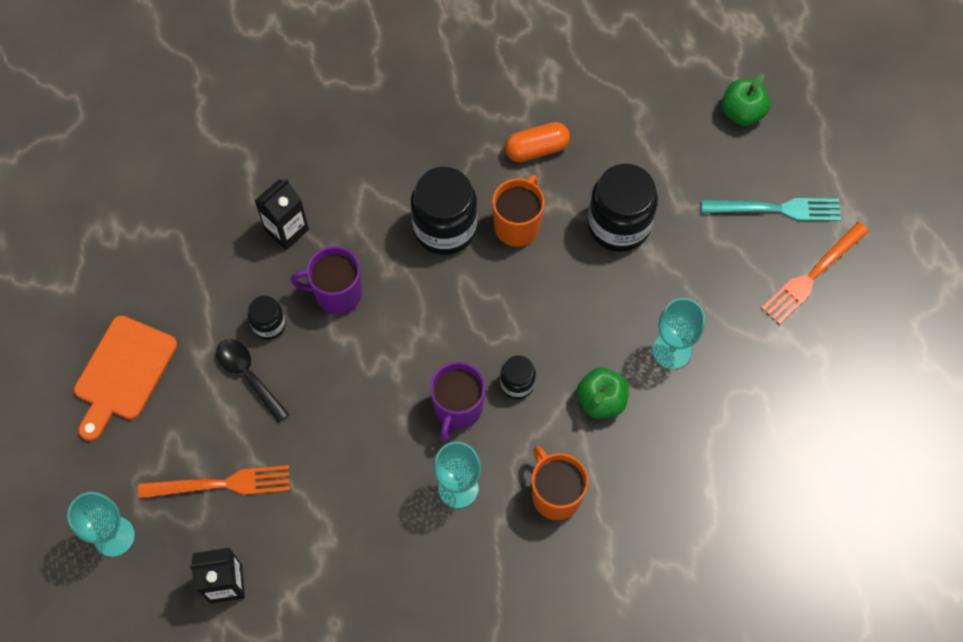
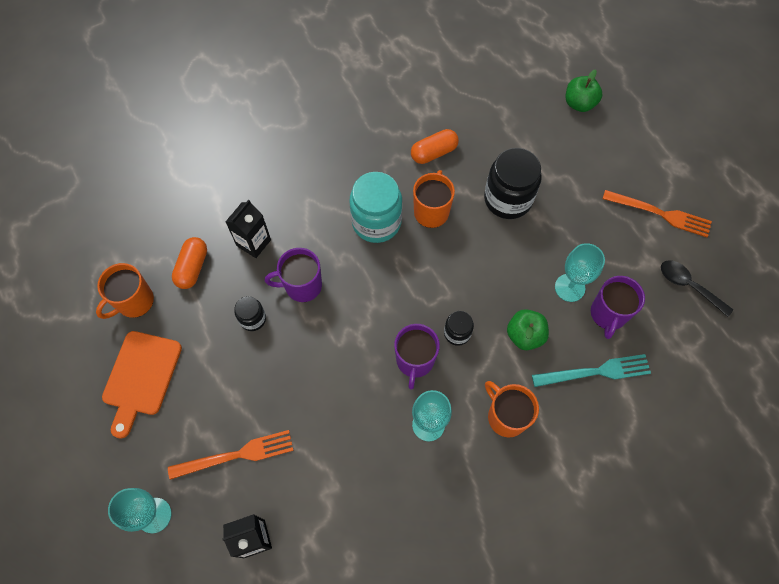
camera: 10 degrees left, 0 degrees up
black spoon [216,339,289,423] -> black spoon moved to [661,260,733,317]
black jar [411,167,477,255] -> turquoise jar [349,172,402,243]
turquoise fork [701,198,841,221] -> turquoise fork moved to [532,354,651,387]
orange fork [761,222,869,325] -> orange fork turned 105 degrees counterclockwise [602,190,712,237]
none -> orange mug [96,263,154,319]
none -> orange capsule [172,237,207,289]
none -> purple mug [591,276,645,339]

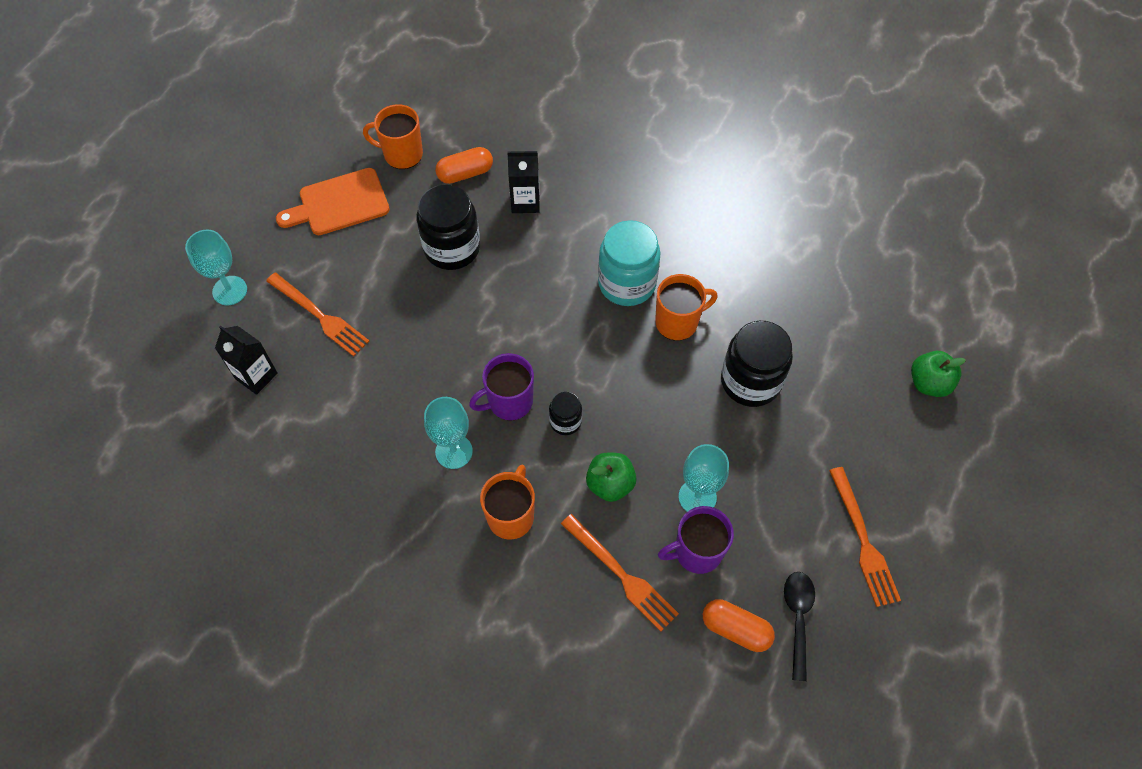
camera: 55 degrees right, 5 degrees down
black jar [234,296,266,331] -> black jar [416,185,480,270], size x1.94
purple mug [265,248,322,302] -> none
orange capsule [411,129,459,164] -> orange capsule moved to [703,599,775,652]
turquoise fork [532,354,651,387] -> orange fork [561,514,679,632]

